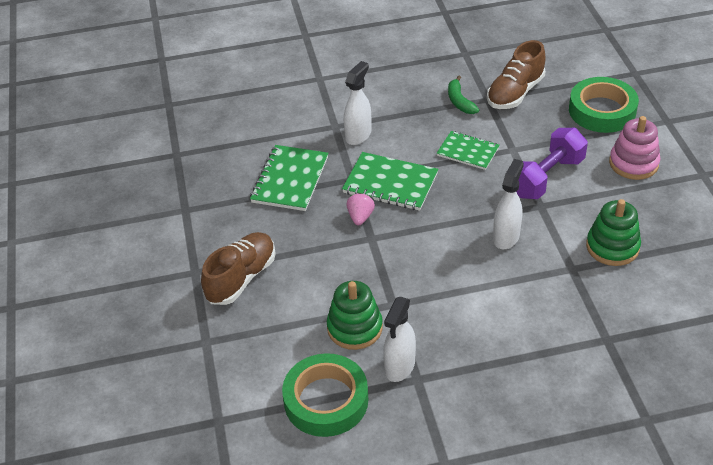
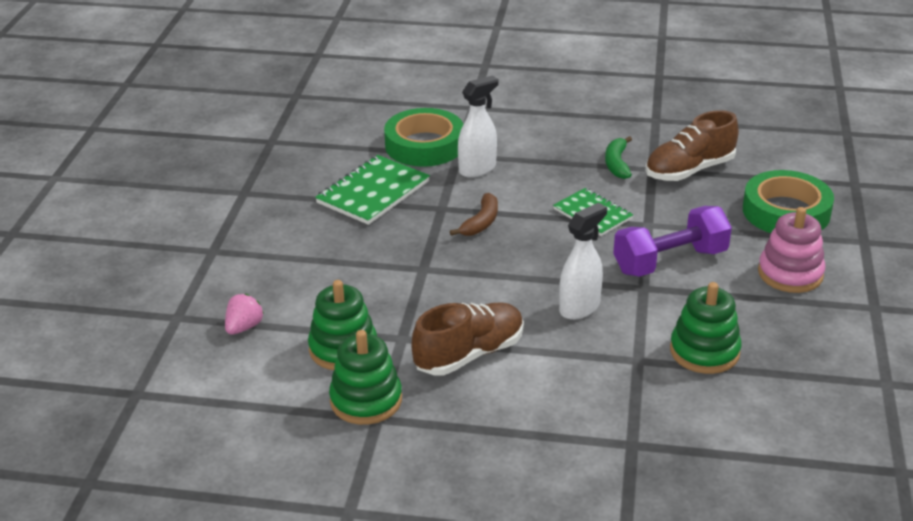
camera: 20 degrees right, 10 degrees down
brown shoe [201,232,276,305] -> brown shoe moved to [412,302,524,375]
green tape [282,353,368,437] -> green tape moved to [384,108,463,167]
green notebook [342,152,438,211] -> brown banana [450,193,498,236]
pink strawberry [346,193,375,225] -> pink strawberry moved to [225,294,264,335]
white spray bottle [383,297,416,382] -> green stacking toy [329,330,402,425]

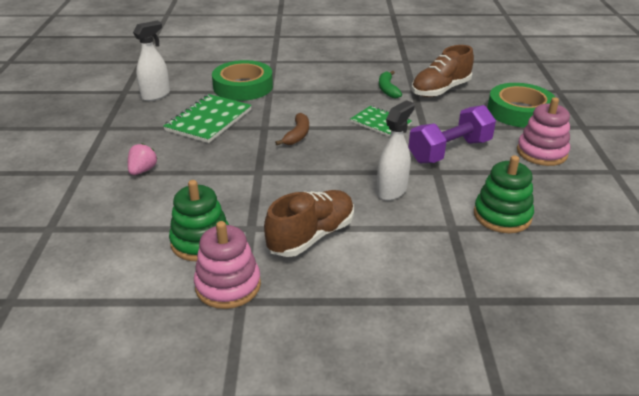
camera: 10 degrees left, 0 degrees up
pink strawberry [225,294,264,335] -> pink strawberry moved to [128,143,158,175]
green stacking toy [329,330,402,425] -> pink stacking toy [194,221,261,309]
white spray bottle [458,76,498,178] -> white spray bottle moved to [133,21,170,101]

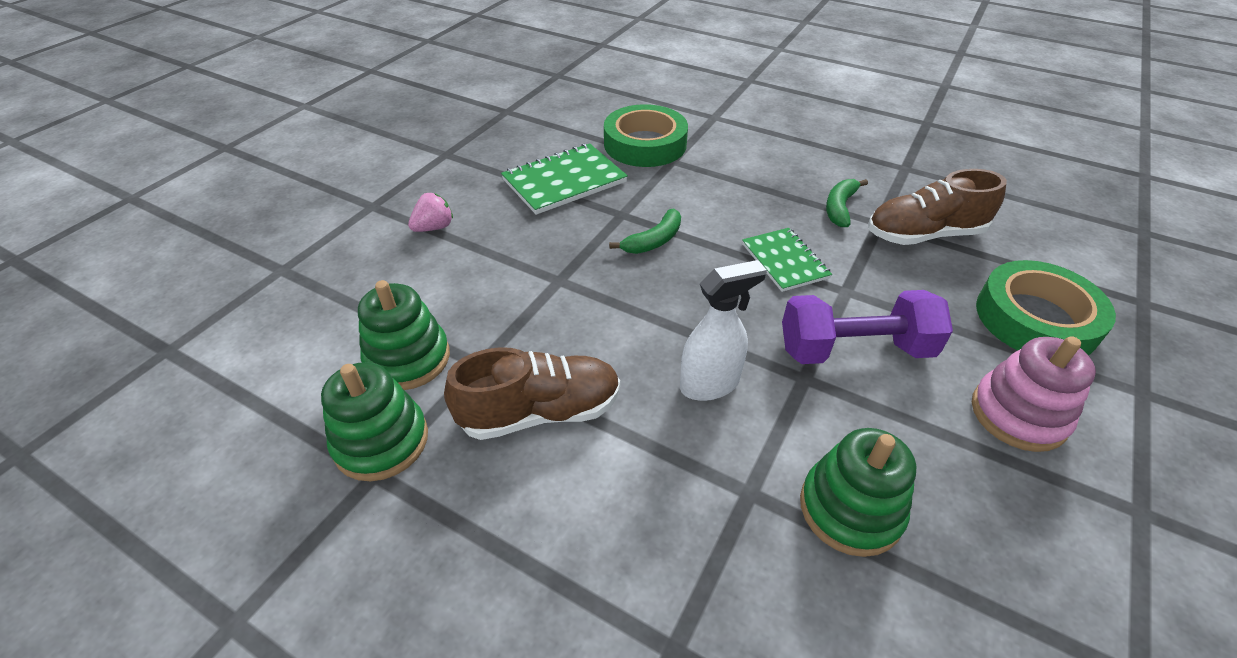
camera: 30 degrees right, 10 degrees up
white spray bottle [133,21,170,101] -> none
pink stacking toy [194,221,261,309] -> green stacking toy [321,362,428,481]
brown banana [275,113,309,145] -> green banana [609,209,681,254]

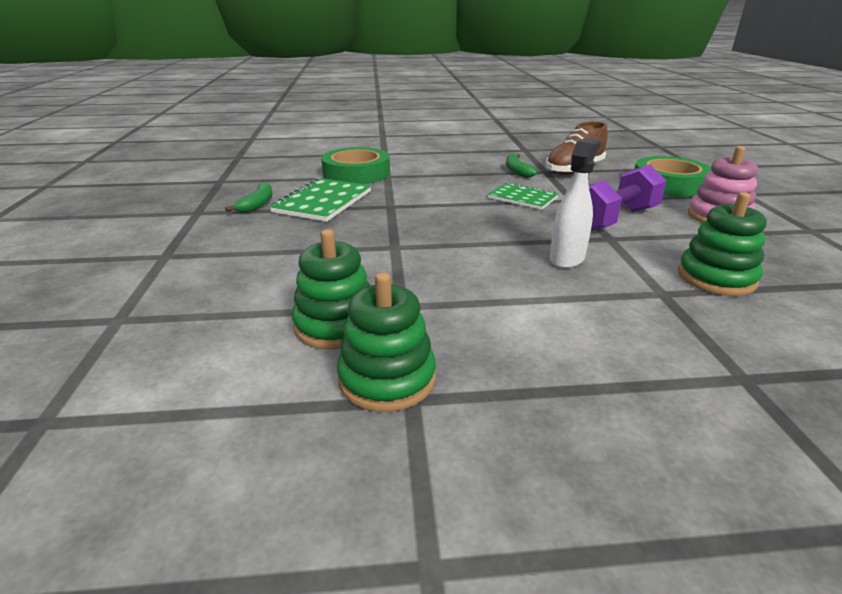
camera: 35 degrees left, 15 degrees down
pink strawberry [408,193,453,232] -> none
brown shoe [444,347,620,440] -> none
green banana [609,209,681,254] -> green banana moved to [225,182,272,213]

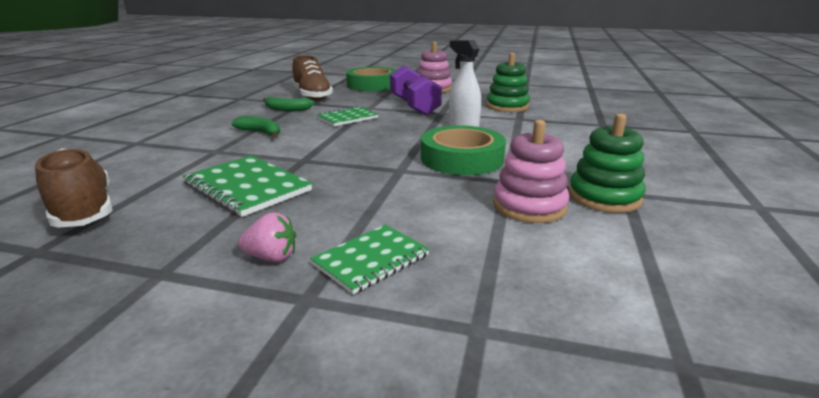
camera: 70 degrees left, 5 degrees down
green banana [225,182,272,213] -> green banana moved to [231,116,280,137]
green stacking toy [292,229,370,350] -> pink stacking toy [493,120,569,223]
green tape [321,147,390,184] -> green tape moved to [421,125,506,175]
none -> brown shoe [35,149,113,228]
none -> pink strawberry [238,213,296,262]
none -> green notebook [310,225,430,294]

